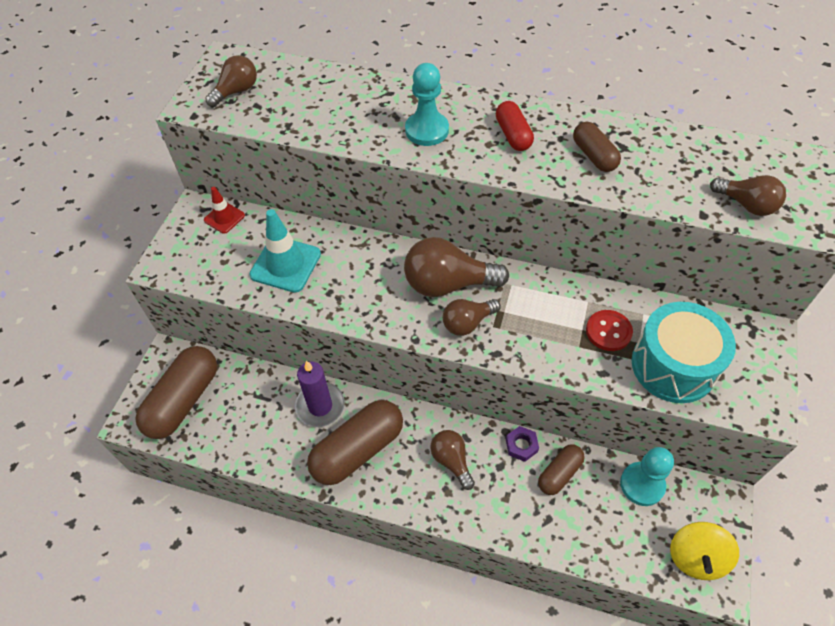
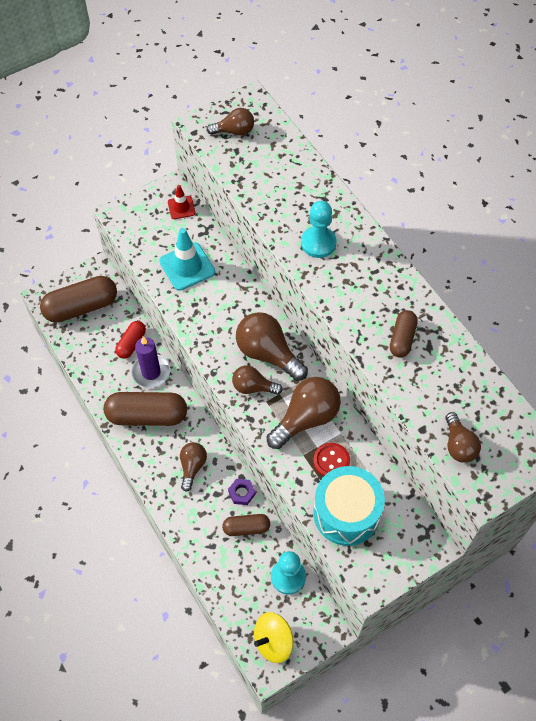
camera: 40 degrees right, 5 degrees up
red capsule [496,101,534,151] -> red capsule moved to [115,321,146,359]
none -> brown light bulb [267,377,341,449]

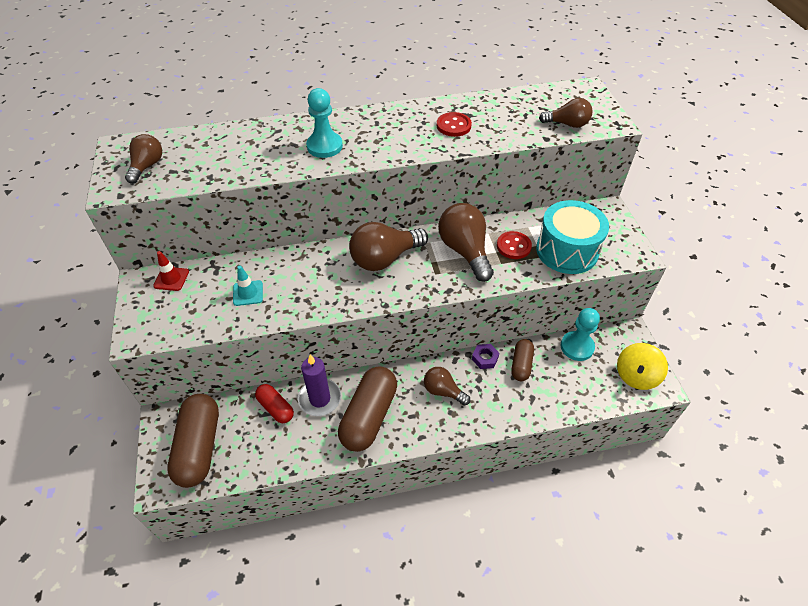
camera: 70 degrees left, 10 degrees down
turquoise traffic cone [159,228,215,291] -> turquoise traffic cone [233,266,263,306], size x0.58
brown light bulb [232,365,283,395] -> none
yellow spinning top [254,612,293,663] -> yellow spinning top turned 45 degrees clockwise [617,343,668,390]
brown capsule [390,310,418,358] -> red button [437,112,472,137]

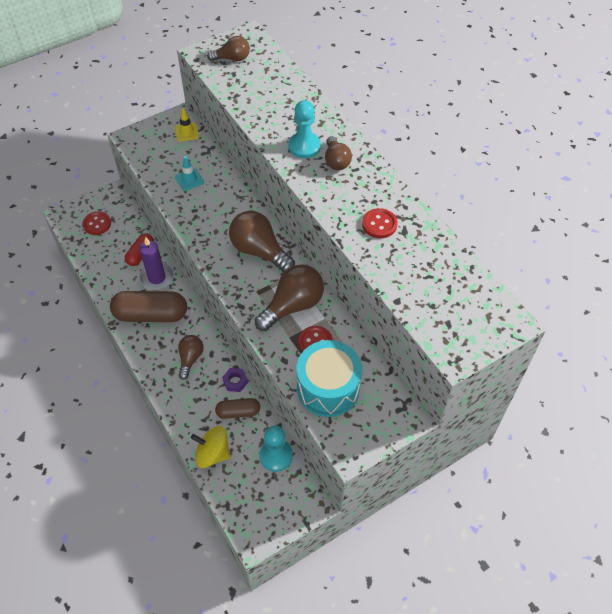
camera: 70 degrees right, 5 degrees up
red traffic cone [153,251,189,291] -> yellow traffic cone [175,108,199,142]
brown capsule [167,394,219,488] -> red button [82,211,111,235]
brown light bulb [539,98,592,128] -> brown light bulb moved to [325,136,352,170]
yellow spinning top [617,343,668,390] -> yellow spinning top moved to [191,426,231,468]

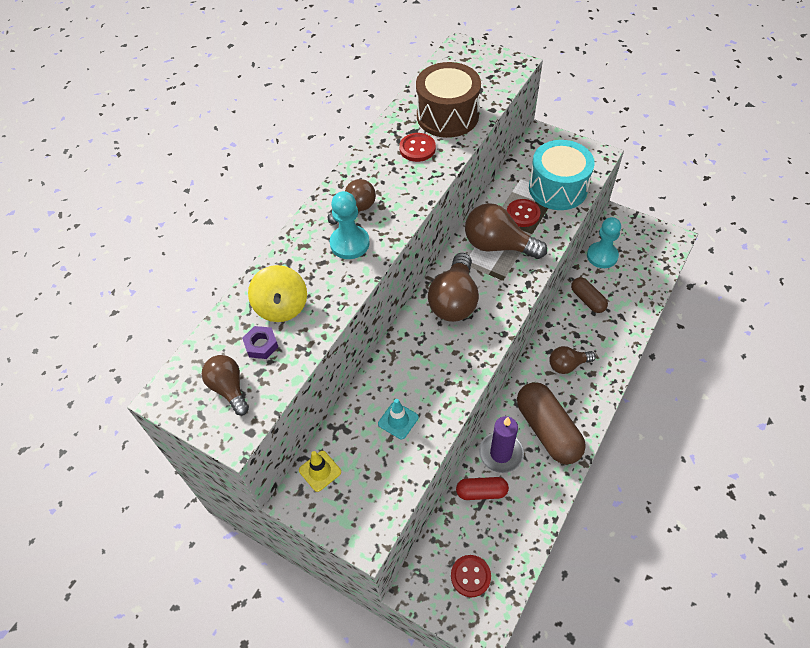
camera: 115 degrees left, 0 degrees up
yellow spinning top [191,426,231,468] -> yellow spinning top moved to [248,265,307,322]
purple nut [222,368,248,392] -> purple nut moved to [242,326,278,359]
none -> brown drum [416,62,481,138]

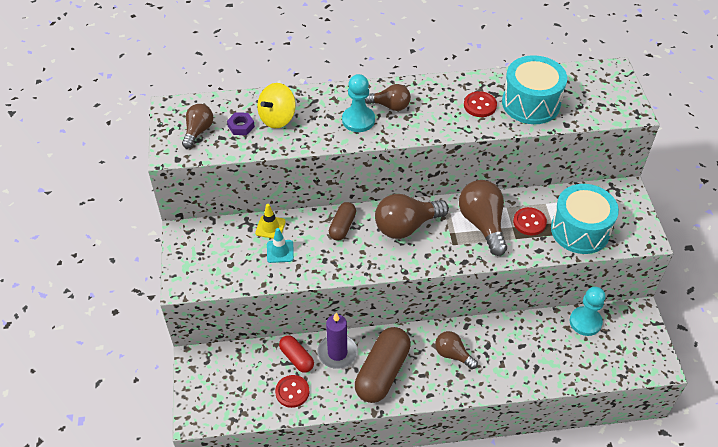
camera: 50 degrees right, 5 degrees down
yellow traffic cone [299,451,341,492] -> yellow traffic cone moved to [255,204,286,239]
brown drum [416,62,481,138] -> turquoise drum [502,55,567,124]
red button [451,555,491,597] -> red button moved to [275,375,309,408]
brown capsule [571,277,608,313] -> brown capsule moved to [329,202,356,240]

